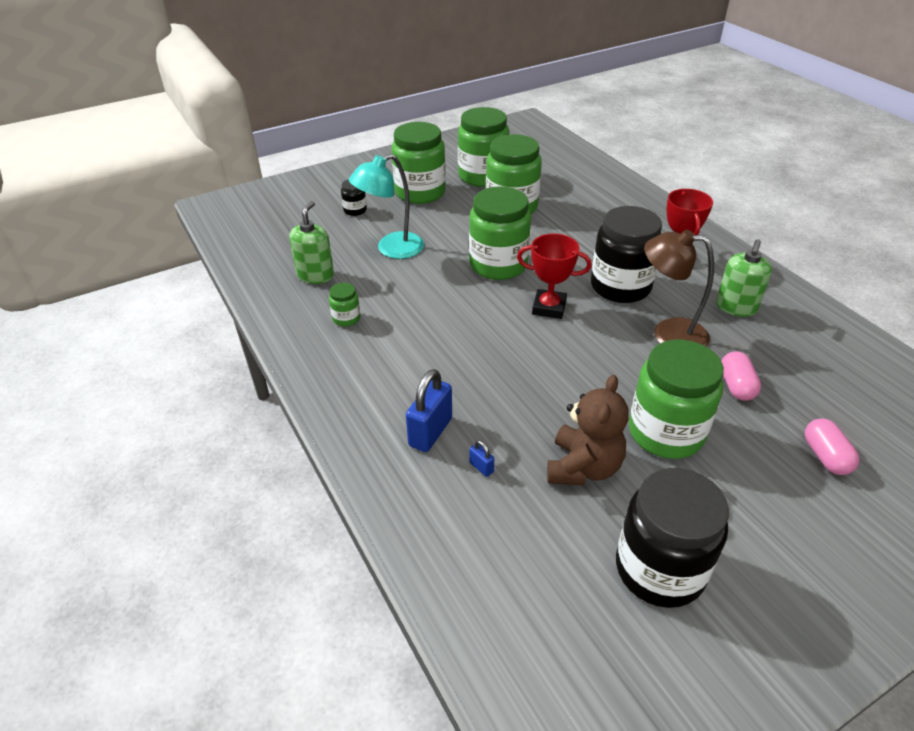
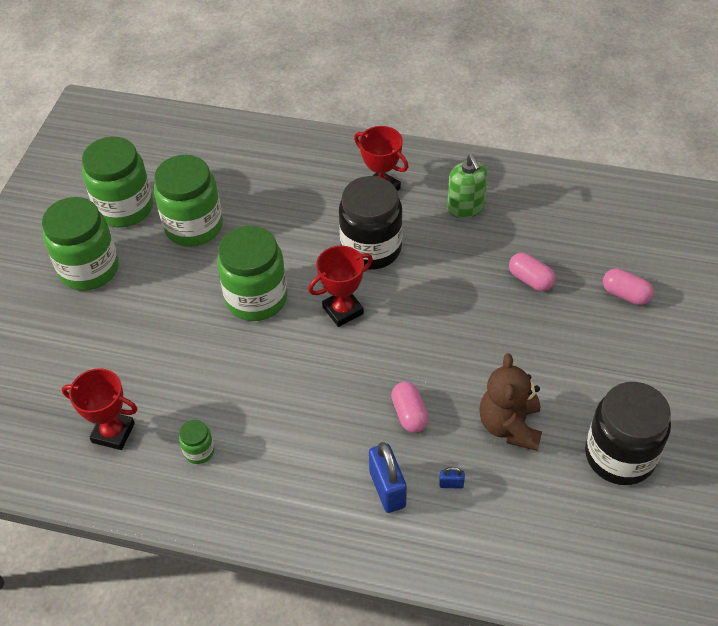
camera: 45 degrees left, 10 degrees up
green soap dispenser [289,201,334,284] -> red trophy [62,368,137,450]
black jar [341,179,367,216] -> none
turquoise lamp [349,154,424,259] -> none
brown teddy bear [547,375,629,486] -> brown teddy bear turned 150 degrees counterclockwise [479,354,542,451]
green jar [629,340,724,459] -> none
brown lamp [644,230,714,347] -> none
none -> pink capsule [391,382,429,433]

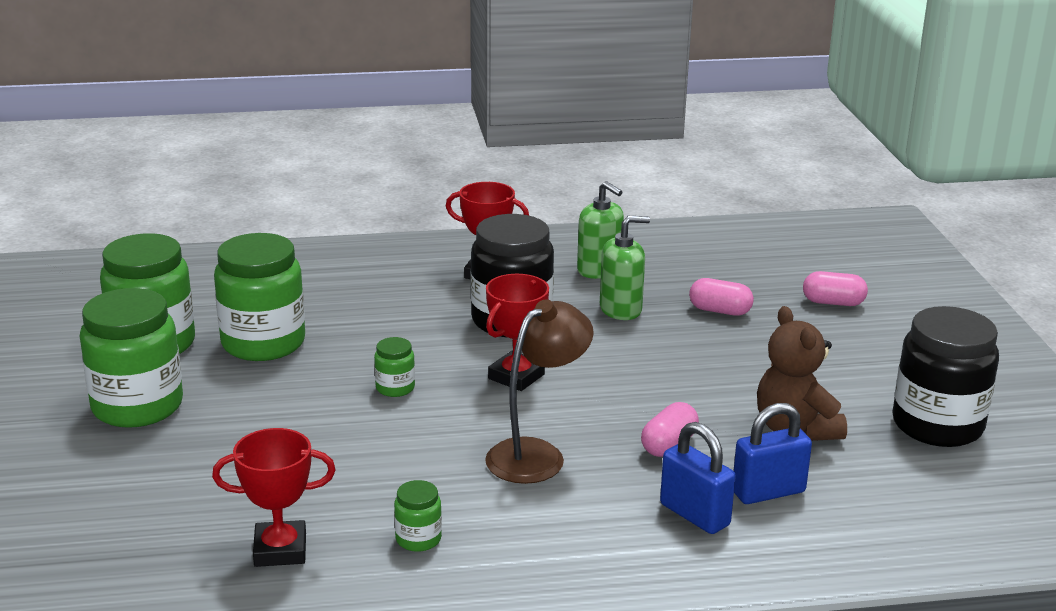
camera: 25 degrees left, 25 degrees down
green jar [217,226,287,321] -> green jar [374,337,415,397], size x0.45
pink capsule [391,382,429,433] -> pink capsule turned 75 degrees clockwise [641,402,699,457]
blue padlock [439,467,465,489] -> blue padlock [734,403,812,504], size x2.20
none -> brown lamp [485,299,594,484]
none -> green soap dispenser [600,216,650,320]

